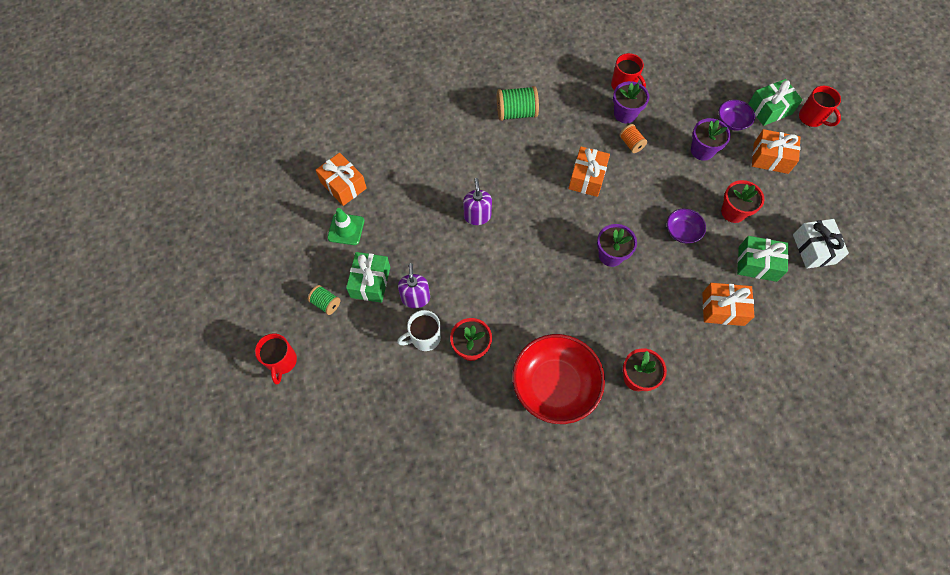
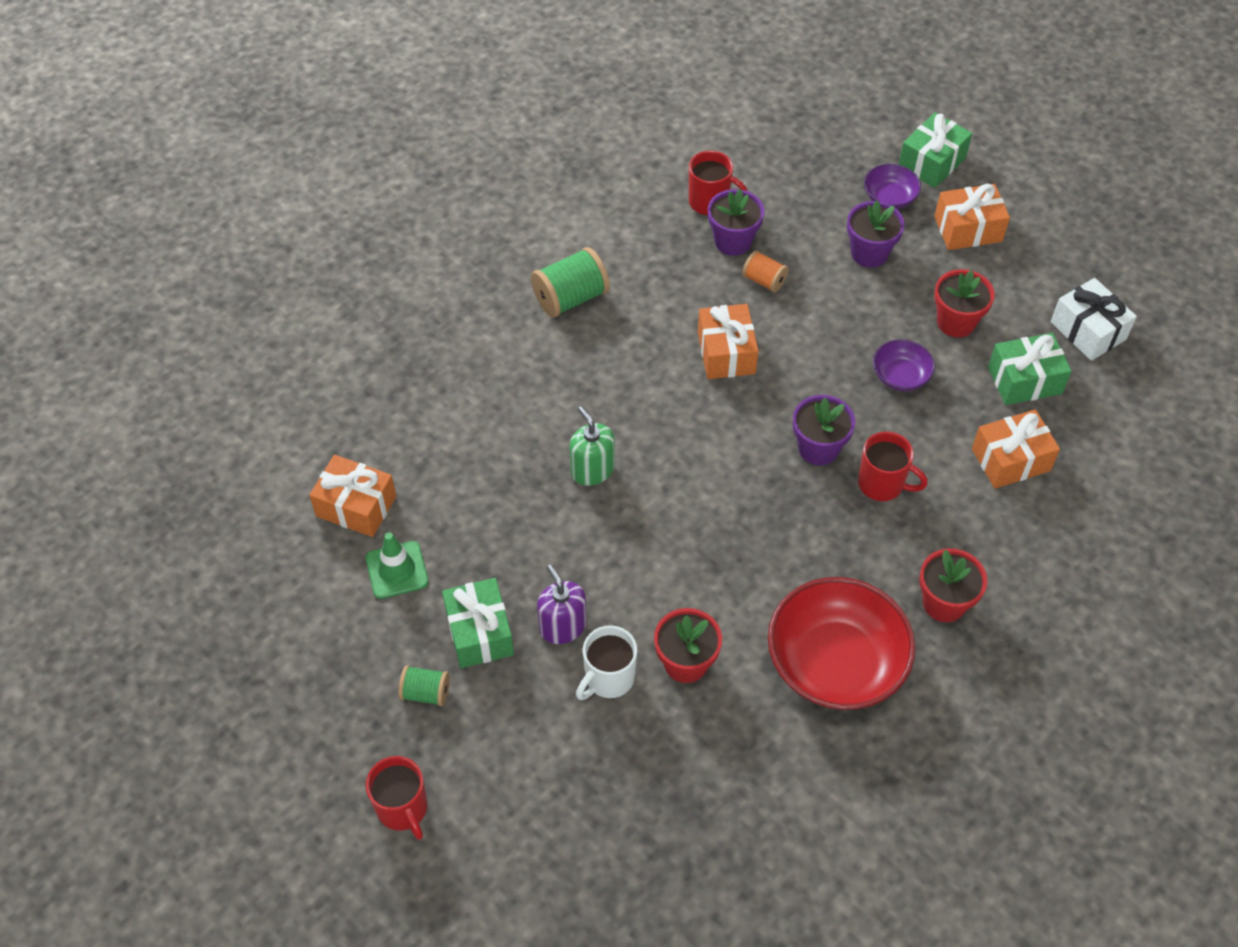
camera: 25 degrees left, 10 degrees down
purple soap dispenser [463,178,492,225] -> green soap dispenser [569,406,615,486]
red mug [799,86,841,127] -> red mug moved to [858,432,928,501]

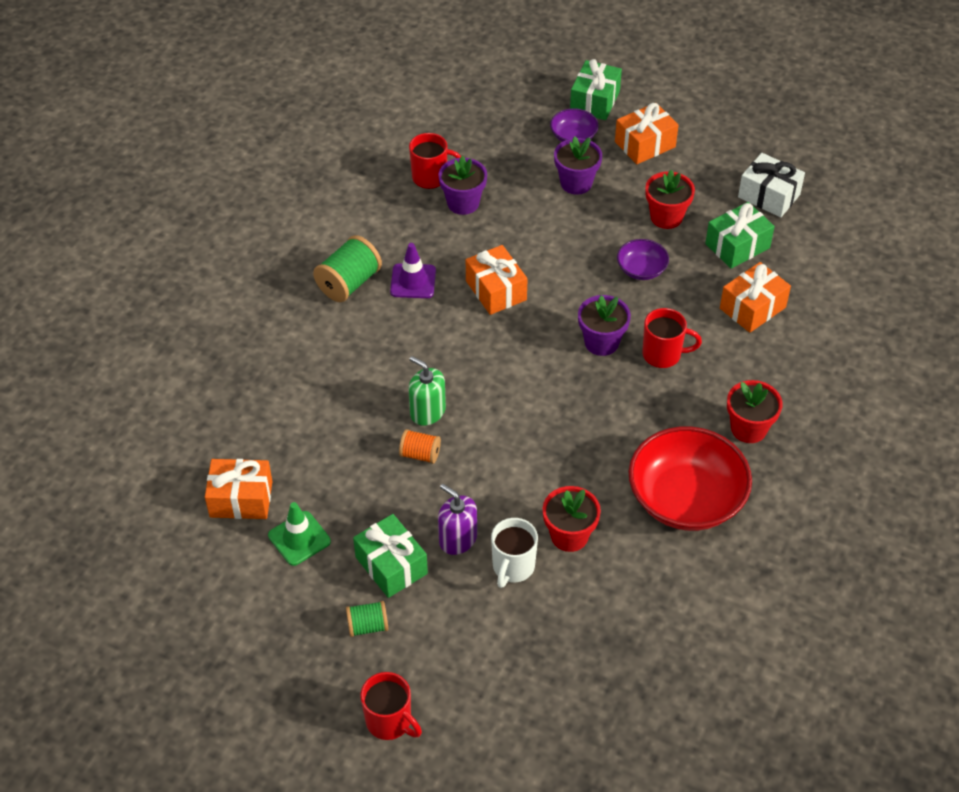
camera: 20 degrees left, 5 degrees down
orange spool [742,251,789,292] -> orange spool moved to [399,429,441,464]
none -> purple traffic cone [390,243,436,298]

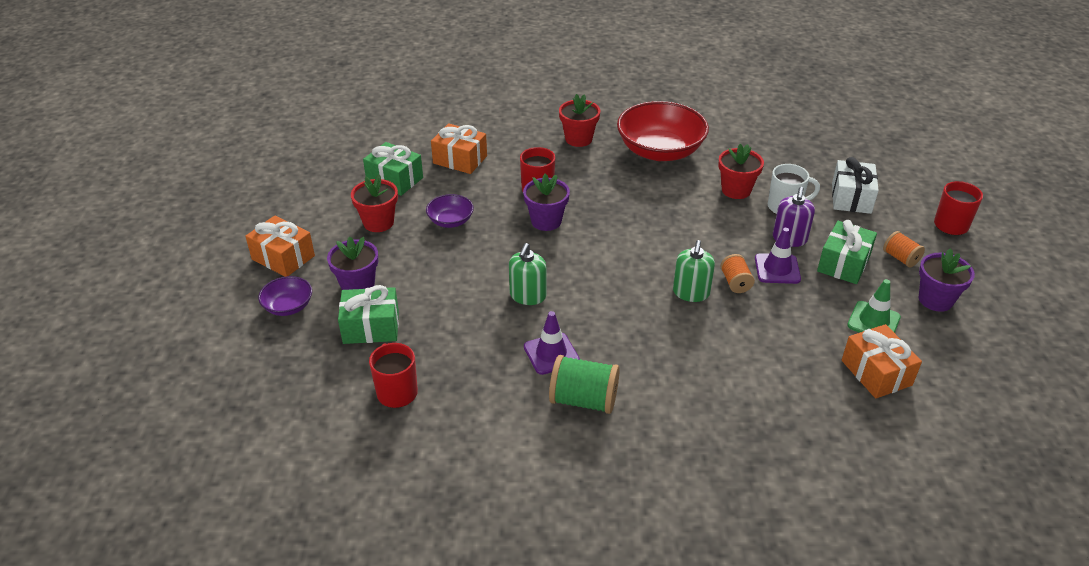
camera: 115 degrees left, 10 degrees down
green spool [346,601,388,637] -> orange spool [883,231,925,268]
purple flower pot [438,156,487,215] -> purple flower pot moved to [919,248,975,312]
orange gift [466,245,527,315] -> green soap dispenser [509,243,547,305]
green gift [570,59,622,120] -> green gift moved to [338,285,399,344]
white gift [738,153,805,217] -> white gift moved to [832,157,879,214]
none -> purple traffic cone [755,228,801,284]

